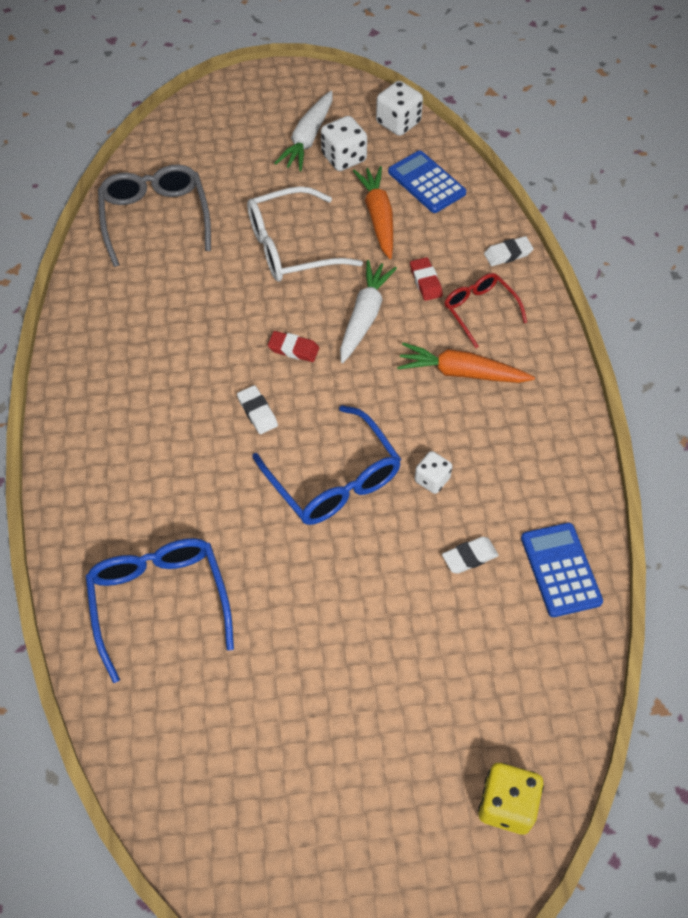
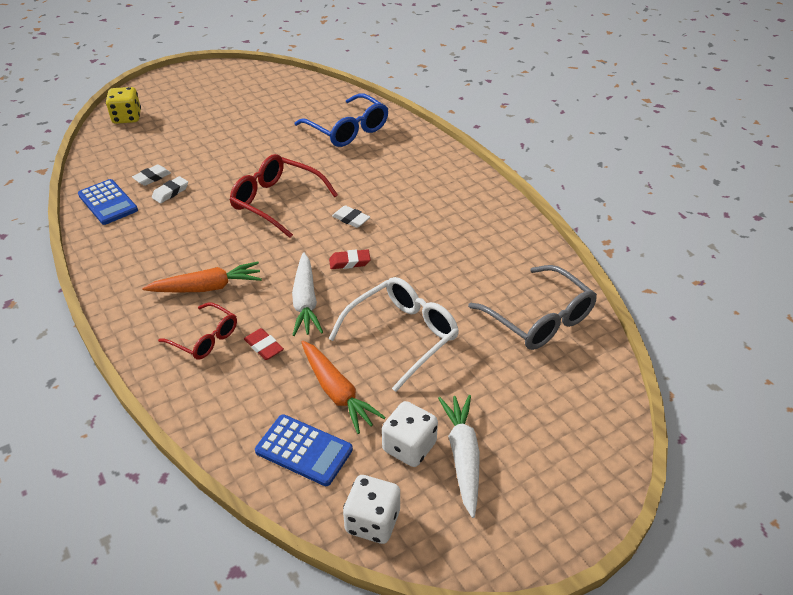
camera: 155 degrees right, 15 degrees down
blue glasses [252,405,401,525] -> red glasses [230,154,338,238]
white dice [415,451,453,494] -> none
white eraser [484,236,534,266] -> white eraser moved to [132,164,171,186]

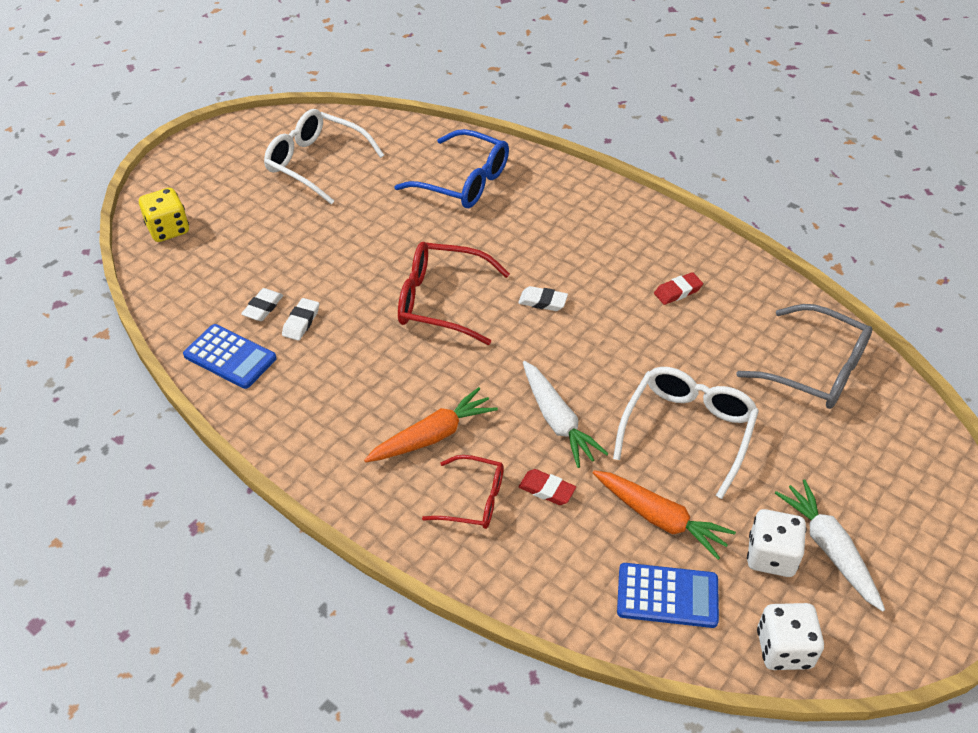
camera: 20 degrees left, 5 degrees up
red eraser [329,249,371,269] -> red eraser moved to [654,272,703,305]
none -> white glasses [264,109,384,205]

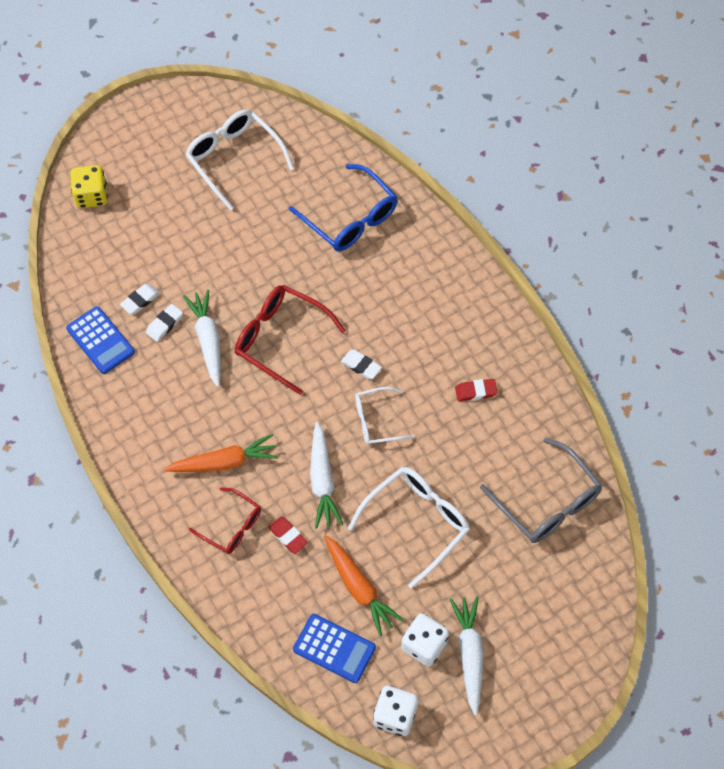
camera: 20 degrees right, 15 degrees up
none -> white carrot [183,290,220,387]
none -> white glasses [355,387,415,445]

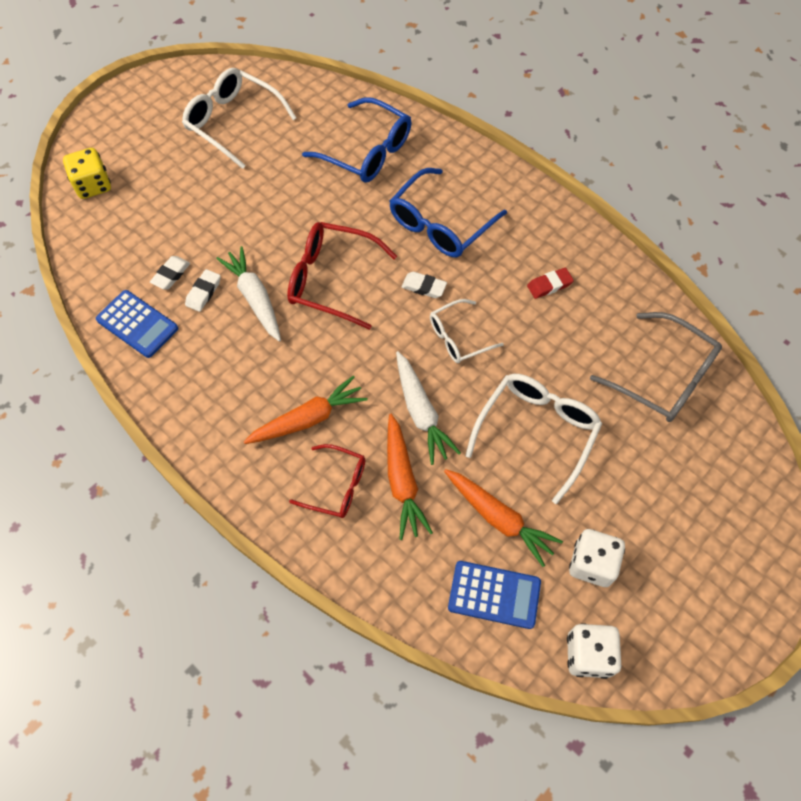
camera: 15 degrees left, 0 degrees up
red eraser [268,516,308,554] -> orange carrot [387,414,433,540]
white carrot [449,596,484,716] -> none
none -> blue glasses [390,168,507,257]

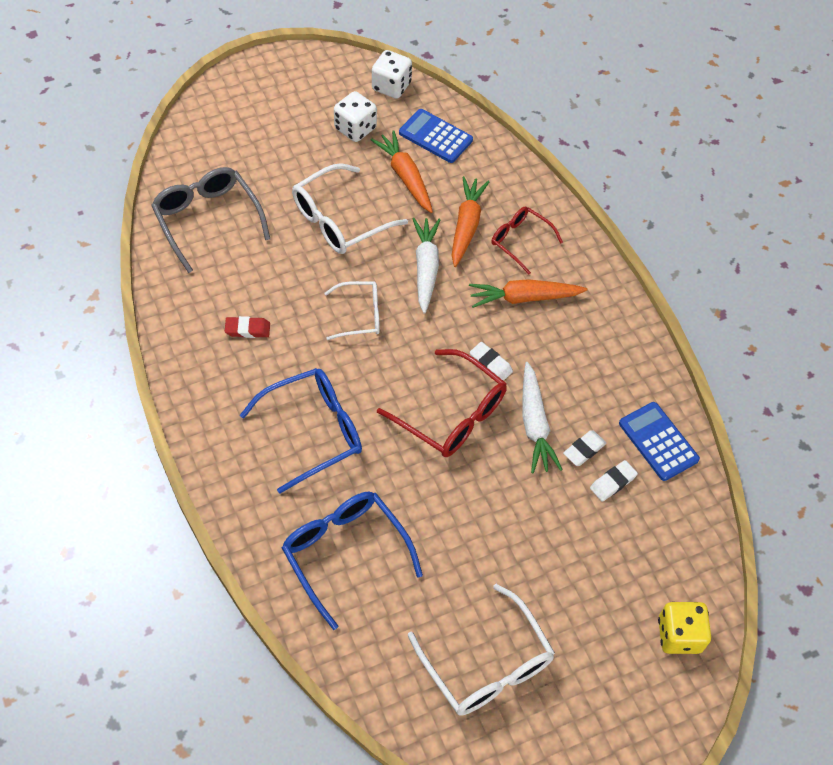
camera: 160 degrees left, 5 degrees down
white eraser [402,272,447,298] -> white eraser moved to [470,342,513,381]

